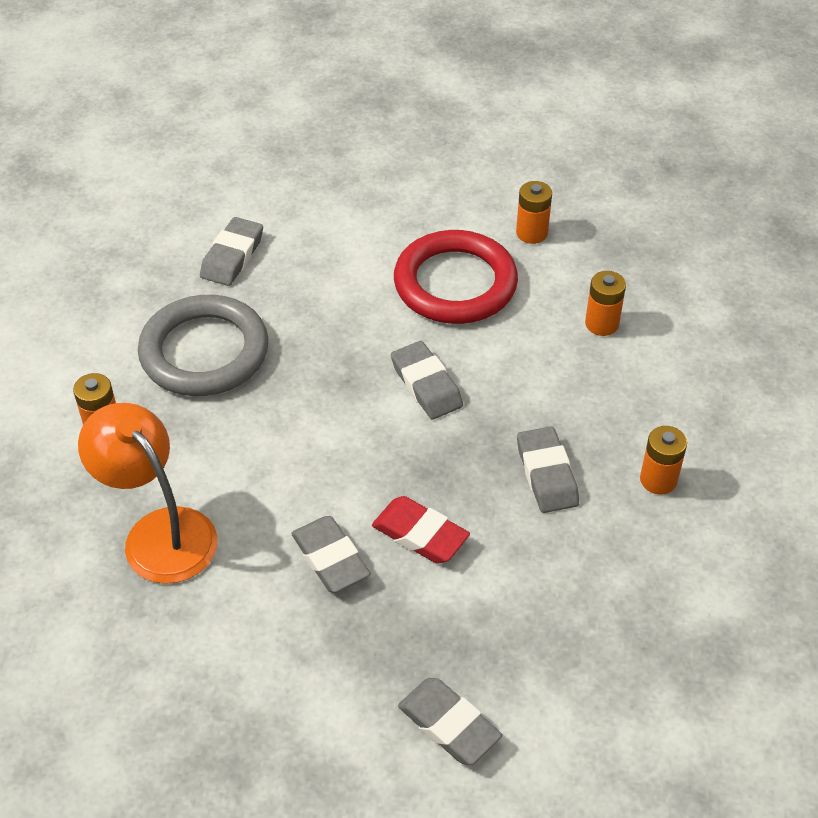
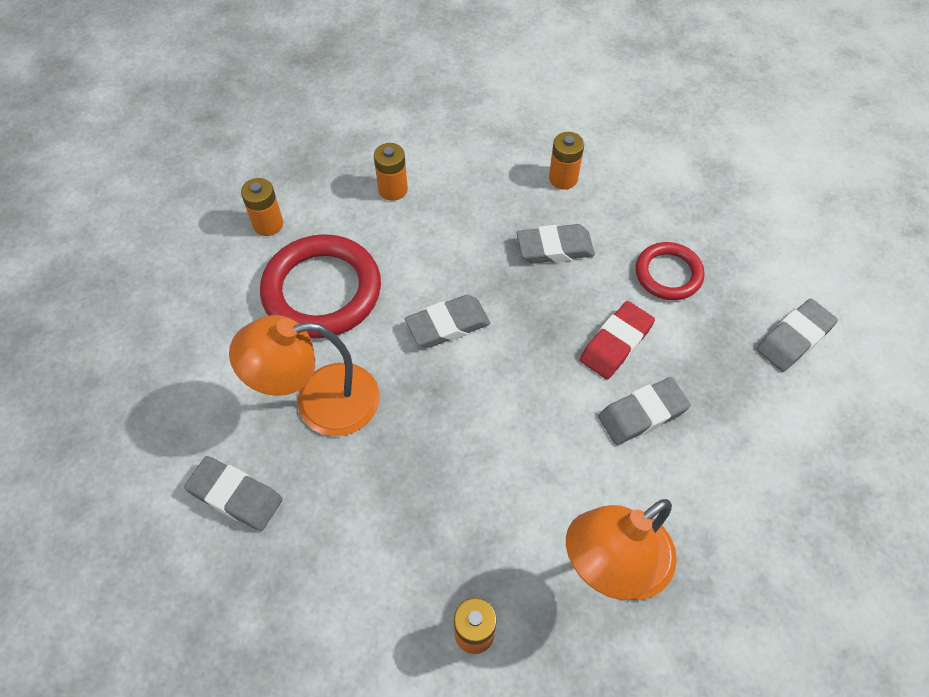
camera: 85 degrees left, 10 degrees up
grey ring [138,295,268,396] -> none
none -> orange lamp [229,315,380,436]
none -> red ring [636,242,705,300]

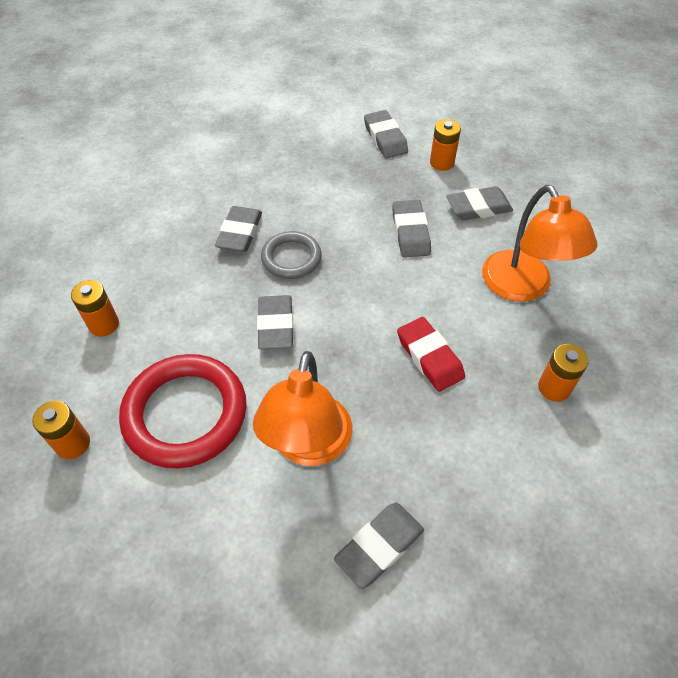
camera: 70 degrees left, 5 degrees down
orange battery [549,132,584,189] -> orange battery moved to [430,119,461,171]
red eraser [580,301,655,379] -> red eraser moved to [397,317,465,392]
red ring [636,242,705,300] -> none
none -> grey ring [261,231,322,279]
none -> grey eraser [446,186,513,220]

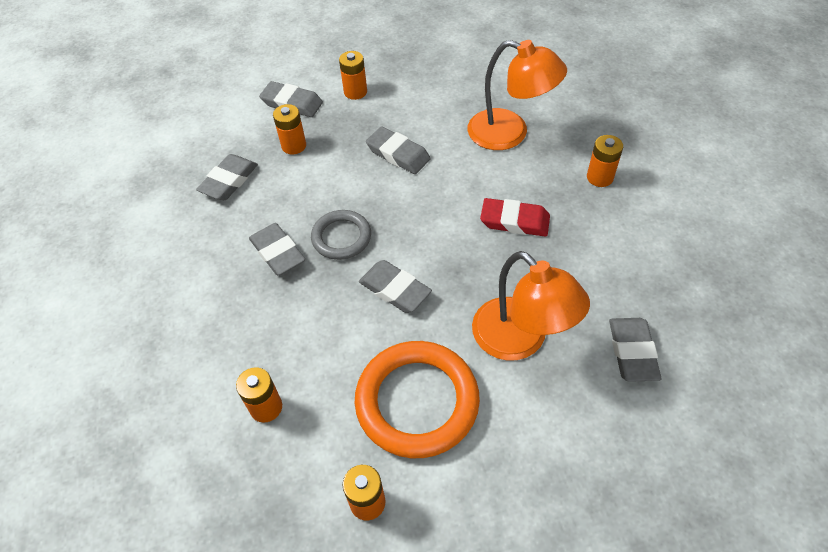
camera: 45 degrees left, 0 degrees up
red ring [119,354,247,469] -> orange ring [355,341,480,458]
grey eraser [446,186,513,220] -> grey eraser moved to [196,154,258,200]
none -> orange battery [273,104,306,155]

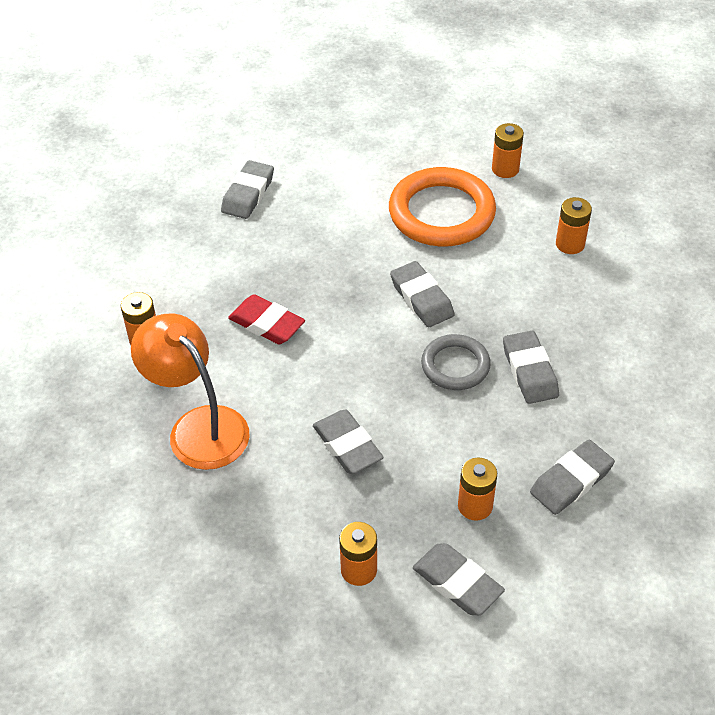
camera: 160 degrees left, 5 degrees down
orange lamp [472,251,590,361] -> none

